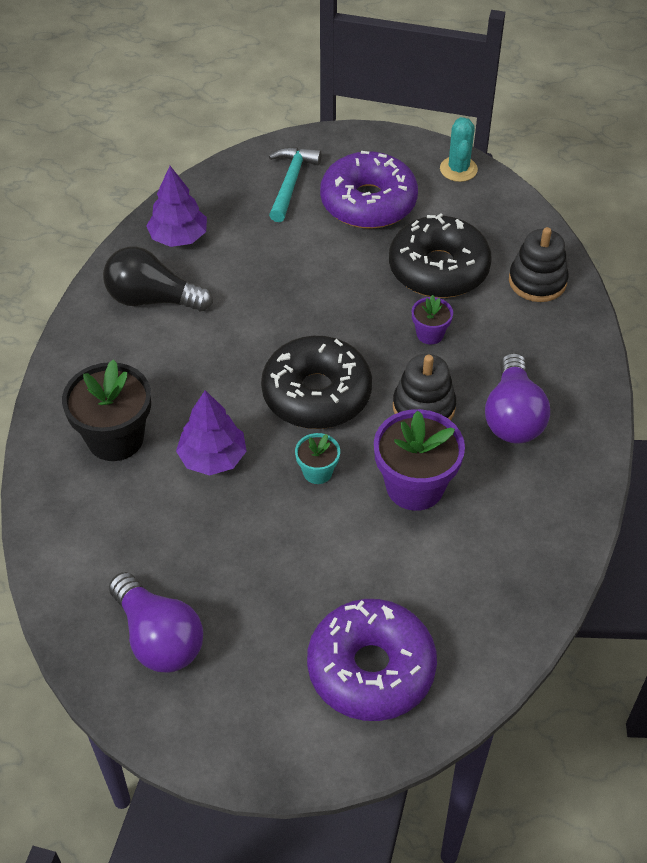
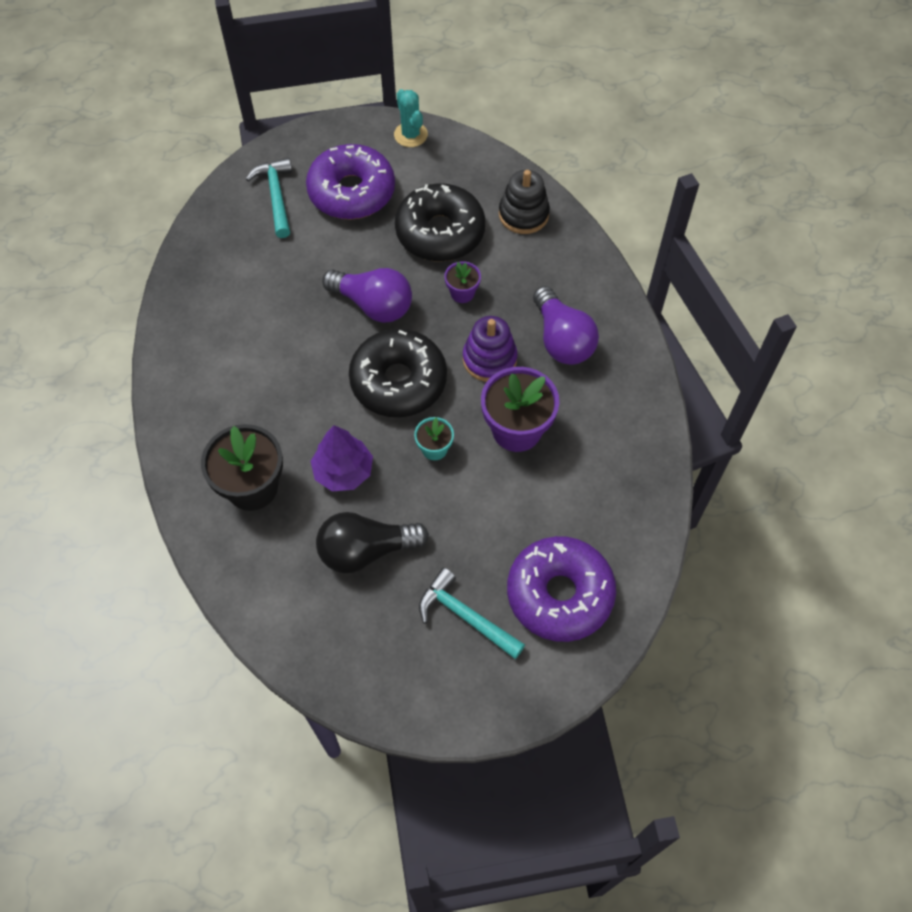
camera: 25 degrees left, 10 degrees up
black light bulb [103,247,213,311] -> black light bulb moved to [316,512,429,573]
purple light bulb [109,572,203,673] -> purple light bulb moved to [322,268,412,323]
purple tree [146,166,207,247] -> none
black stacking toy [393,354,456,420] -> purple stacking toy [463,316,517,382]
none -> turquoise hammer [419,568,525,659]

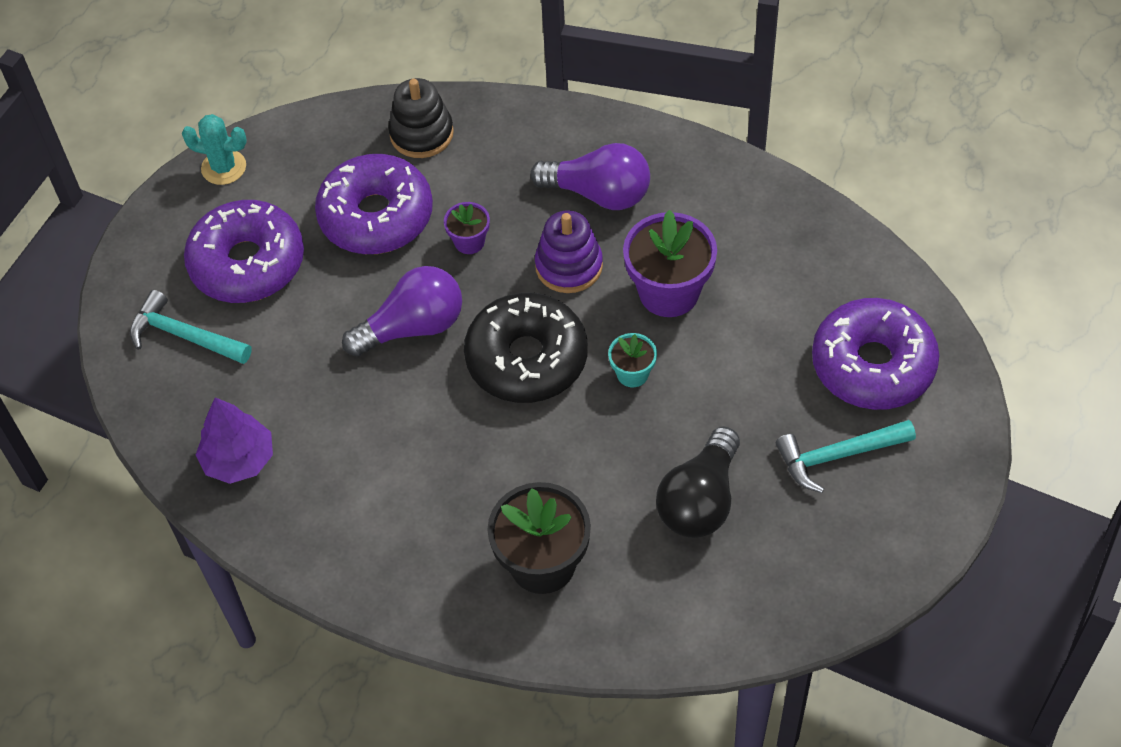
camera: 50 degrees left, 5 degrees down
purple tree [311,425,373,491] -> purple tree moved to [196,398,273,484]
black donut [395,183,485,261] -> purple donut [315,154,433,254]

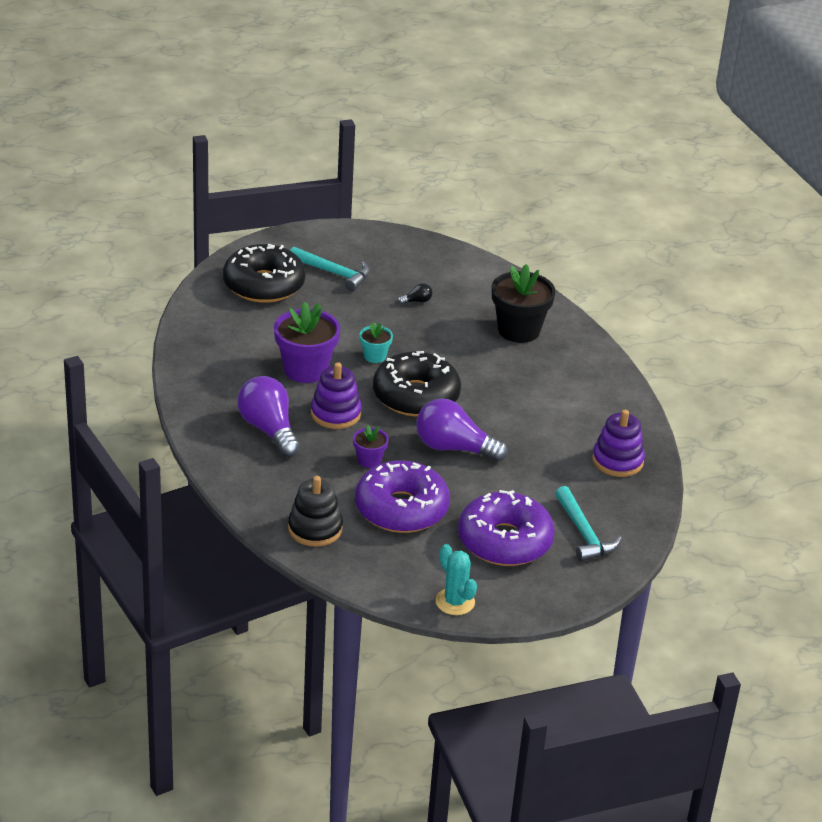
camera: 140 degrees left, 20 degrees down
purple tree [196,398,273,484] -> purple stacking toy [592,410,645,477]
black light bulb [656,426,740,538] -> black light bulb [398,283,433,305], size x0.41
purple donut [812,298,939,410] -> black donut [223,244,306,303]

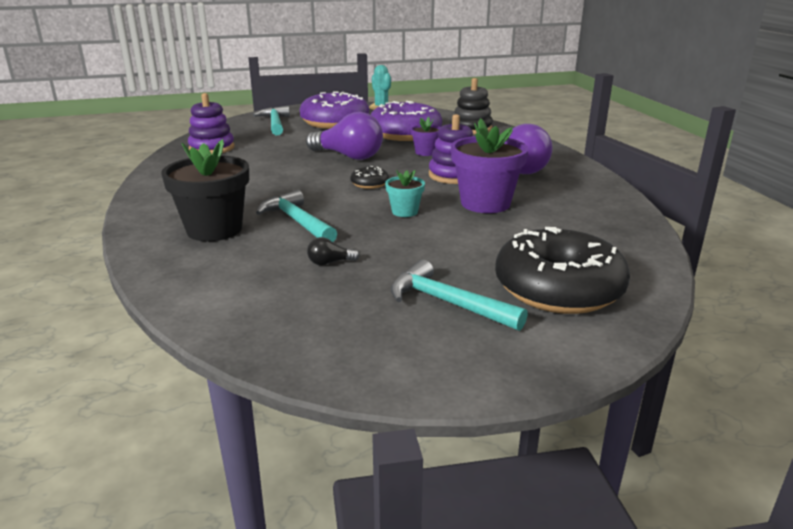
camera: 170 degrees left, 10 degrees down
black donut [373,351,461,417] -> black donut [350,166,389,189], size x0.42
none -> turquoise hammer [256,190,337,242]

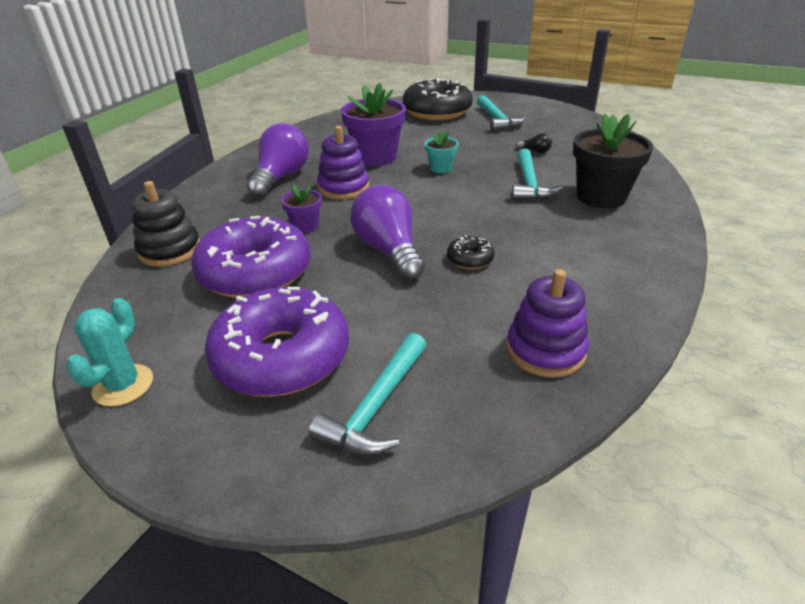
camera: 140 degrees left, 10 degrees up
black donut [350,166,389,189] -> black donut moved to [447,235,495,269]

